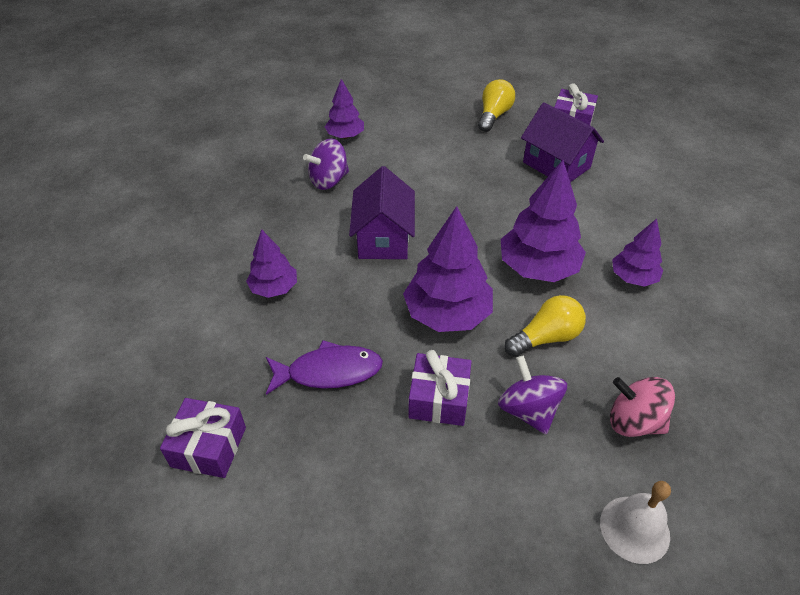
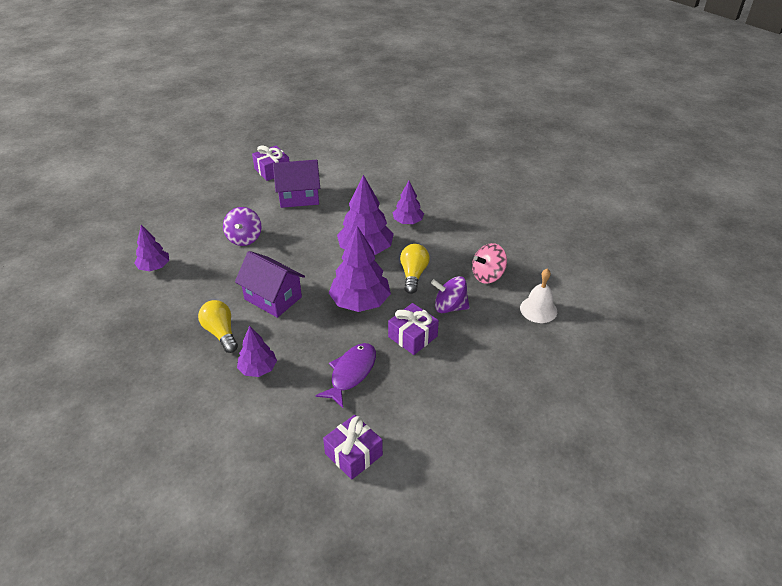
camera: 55 degrees left, 5 degrees down
purple spinning top [303,139,349,190] -> purple spinning top moved to [223,207,262,246]
yellow light bulb [478,79,515,132] -> yellow light bulb moved to [198,300,238,353]

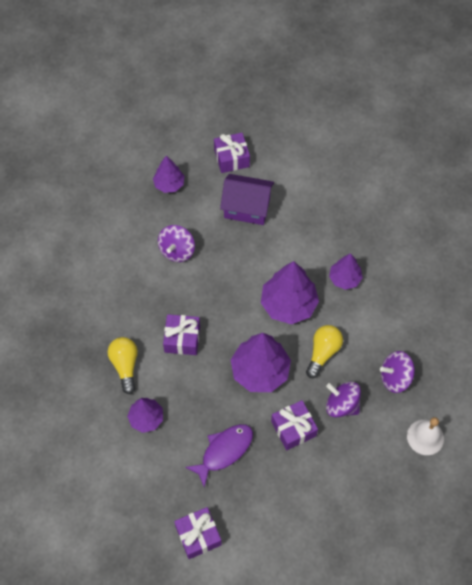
camera: 20 degrees right, 20 degrees up
purple tree [134,225,169,271] -> purple tree moved to [153,156,184,193]
purple house [235,251,305,318] -> purple gift [163,314,200,355]
pink spinning top [472,243,507,284] -> purple spinning top [380,351,415,393]

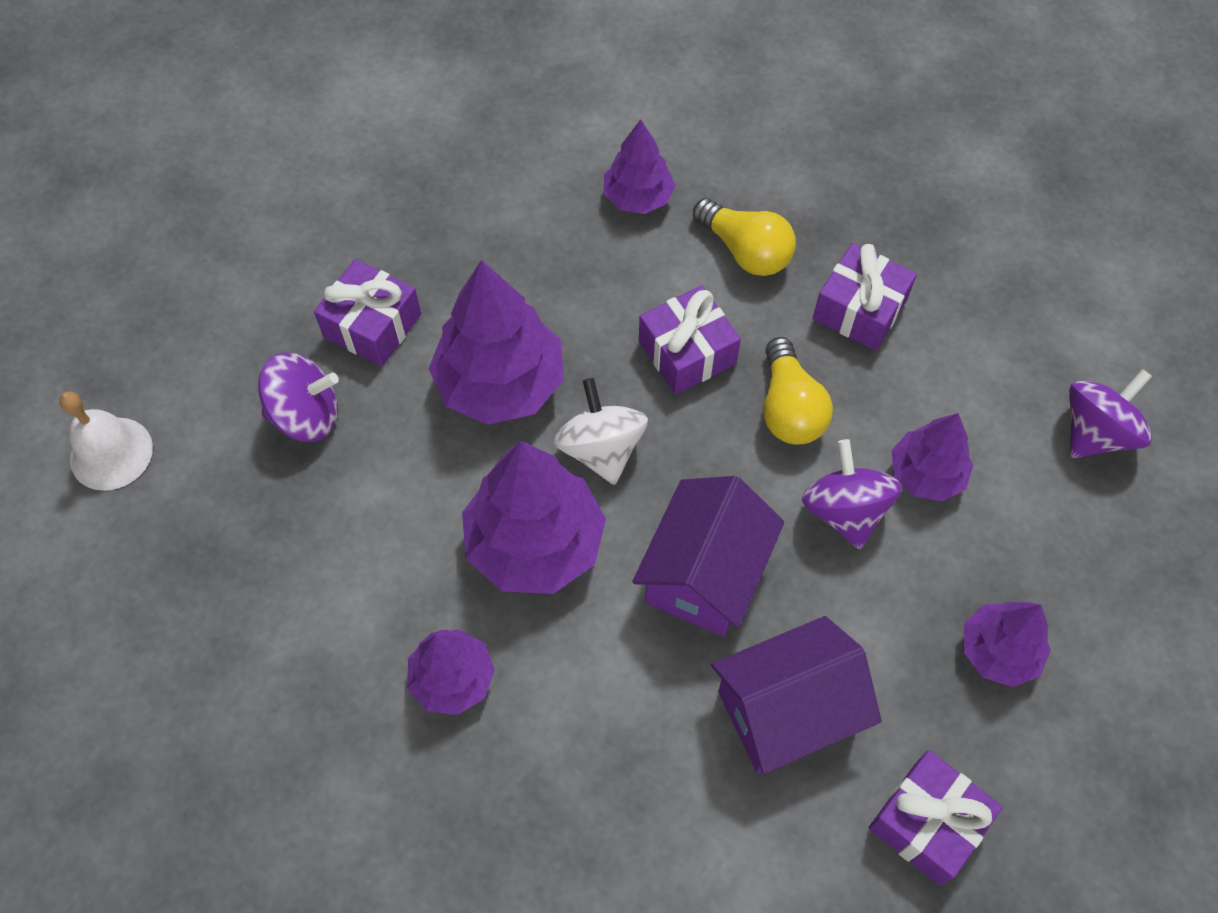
camera: 145 degrees right, 0 degrees up
purple gift [174,507,222,559] -> purple gift moved to [813,243,917,351]
purple fish [185,424,253,488] -> none
yellow light bulb [306,325,343,378] -> yellow light bulb moved to [763,337,833,445]
purple spinning top [380,351,415,393] -> purple spinning top moved to [1069,369,1152,458]
none -> white spinning top [554,378,648,485]
none -> purple house [632,476,784,637]
none -> purple tree [892,413,973,502]

